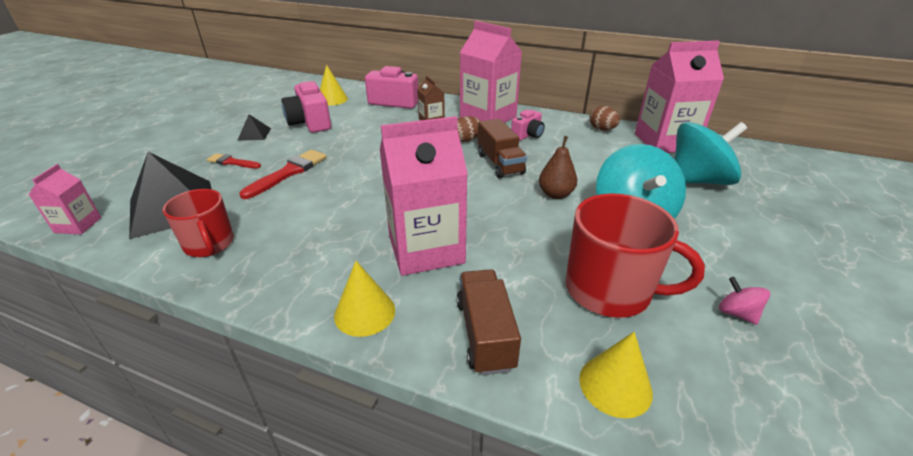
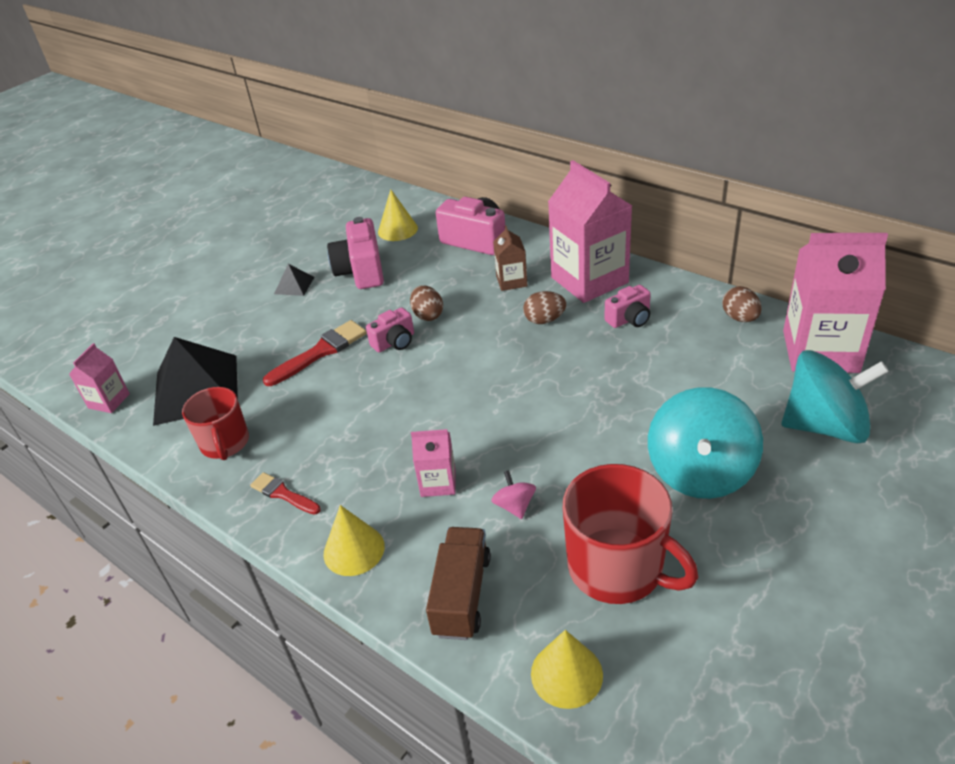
camera: 20 degrees right, 5 degrees up
red brush [207,153,261,169] -> red brush moved to [250,472,321,515]
pink carton [380,116,468,276] -> pink carton [411,429,455,497], size x0.48
brown truck [478,119,527,178] -> none
brown pear [539,136,577,199] -> none
pink spinning top [719,277,770,325] -> pink spinning top moved to [491,470,536,519]
none -> pink camera [366,307,414,352]
none -> brown egg [410,285,443,321]

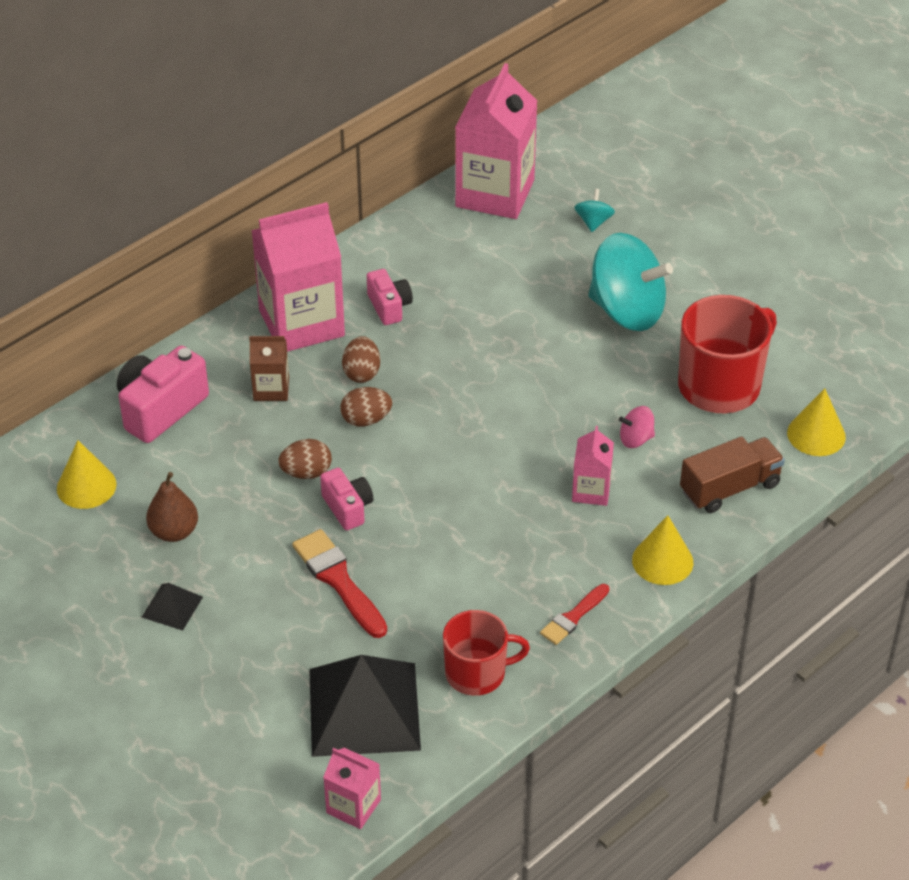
camera: 85 degrees left, 5 degrees up
pink camera [327,217,384,289] -> brown pear [146,472,198,542]
brown truck [426,527,491,640] -> brown truck turned 135 degrees clockwise [680,436,785,513]
brown egg [722,286,762,322] -> brown egg moved to [340,387,392,427]
turquoise spinning top [782,350,889,443] -> turquoise spinning top [574,189,615,232], size x0.42

